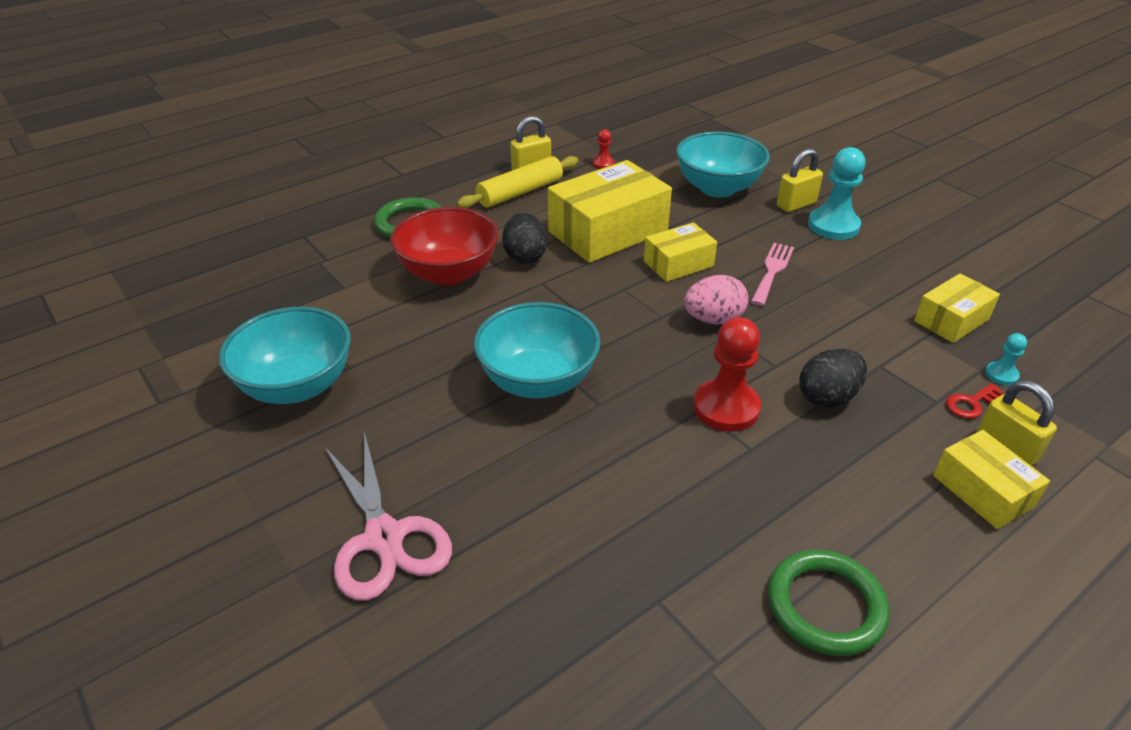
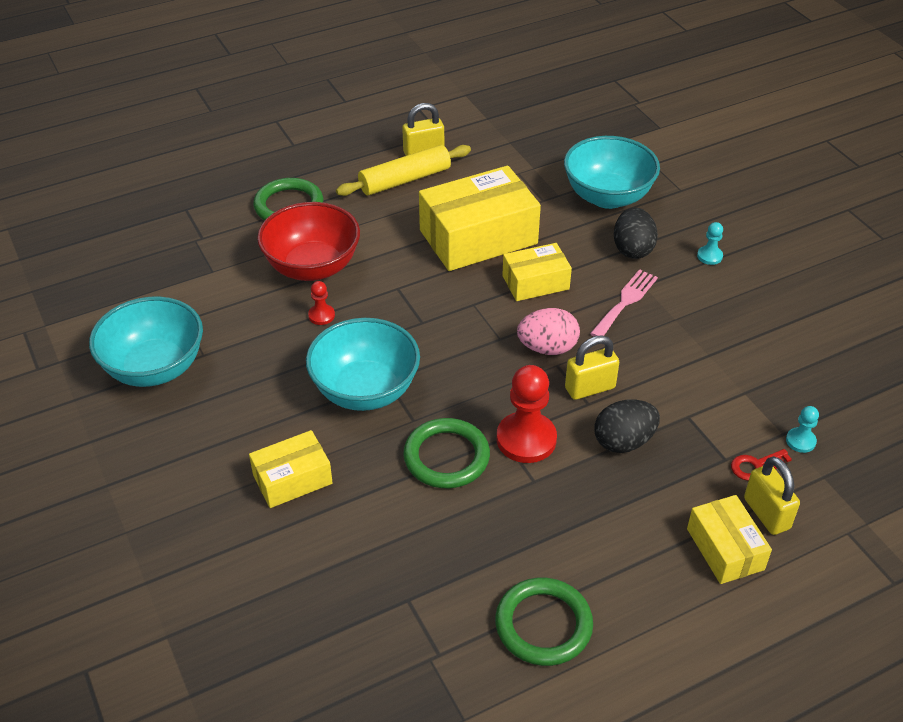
camera: 10 degrees right, 5 degrees up
pink scissors [324,432,452,601] -> none
black egg [502,213,547,264] -> black egg moved to [614,207,658,259]
red pawn [593,129,614,169] -> red pawn moved to [308,281,335,325]
yellow padlock [777,149,823,212] -> yellow padlock moved to [565,335,619,400]
turquoise pawn [808,147,866,240] -> turquoise pawn [697,222,723,265], size x0.49
yellow box [914,274,1000,343] -> yellow box moved to [249,430,333,508]
none -> green ring [403,418,490,488]

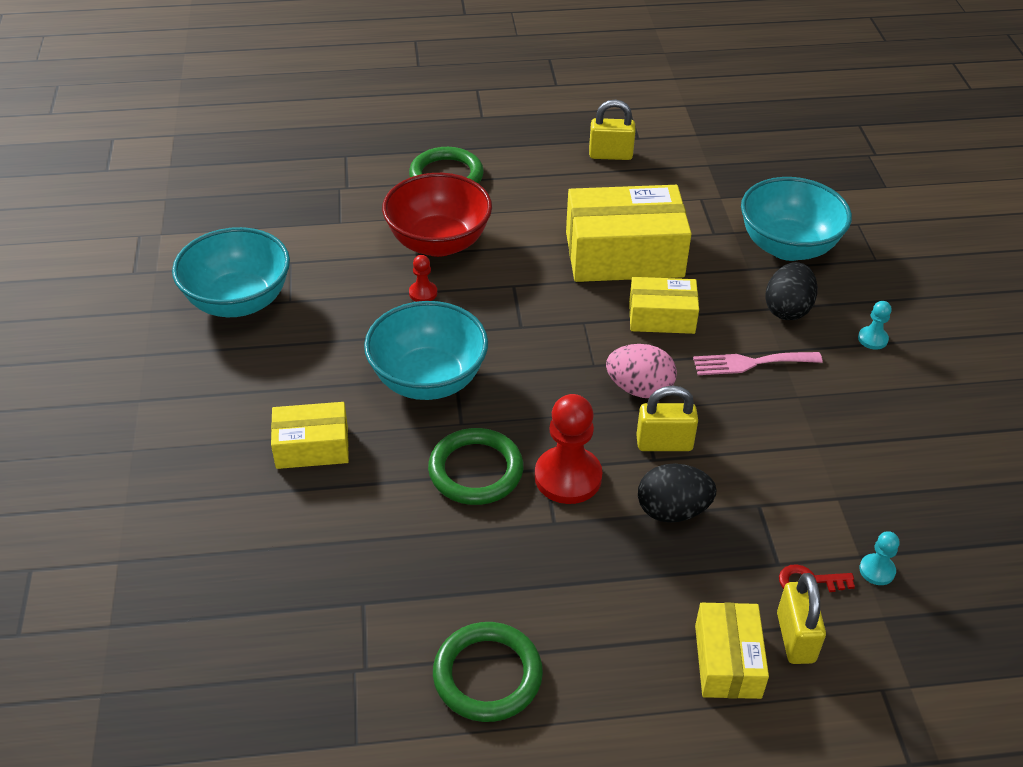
camera: 20 degrees right, 0 degrees up
yellow rolling pin [336,145,471,196] -> none
pink fork [590,269,658,337] -> pink fork turned 150 degrees counterclockwise [693,352,823,375]

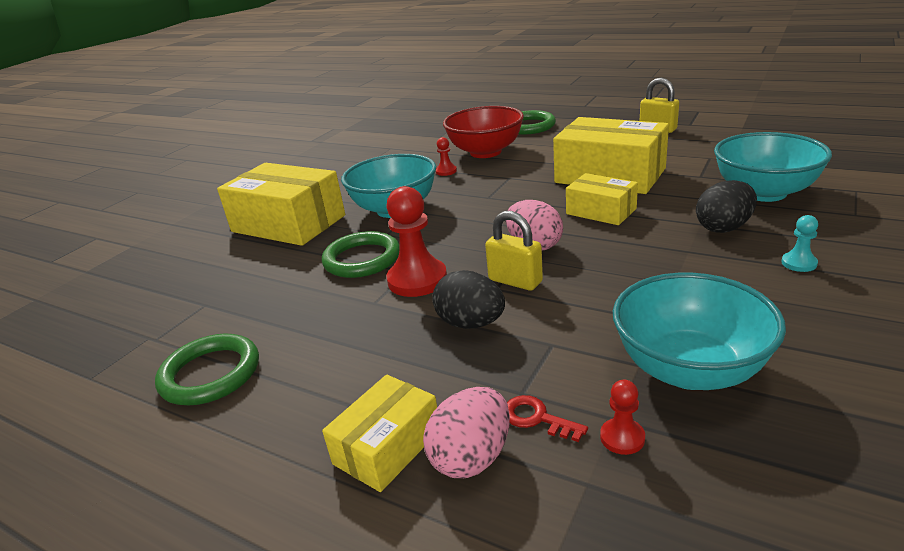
camera: 40 degrees right, 15 degrees down
turquoise bowl [172,227,290,317] -> turquoise bowl moved to [613,273,786,390]
yellow box [271,402,349,469] -> yellow box [217,163,345,246], size x1.80
pink fork [693,352,823,375] -> none
yellow padlock [777,573,826,664] -> pink egg [423,387,510,478]
turquoise pawn [859,531,900,585] -> red pawn [600,380,645,455]

